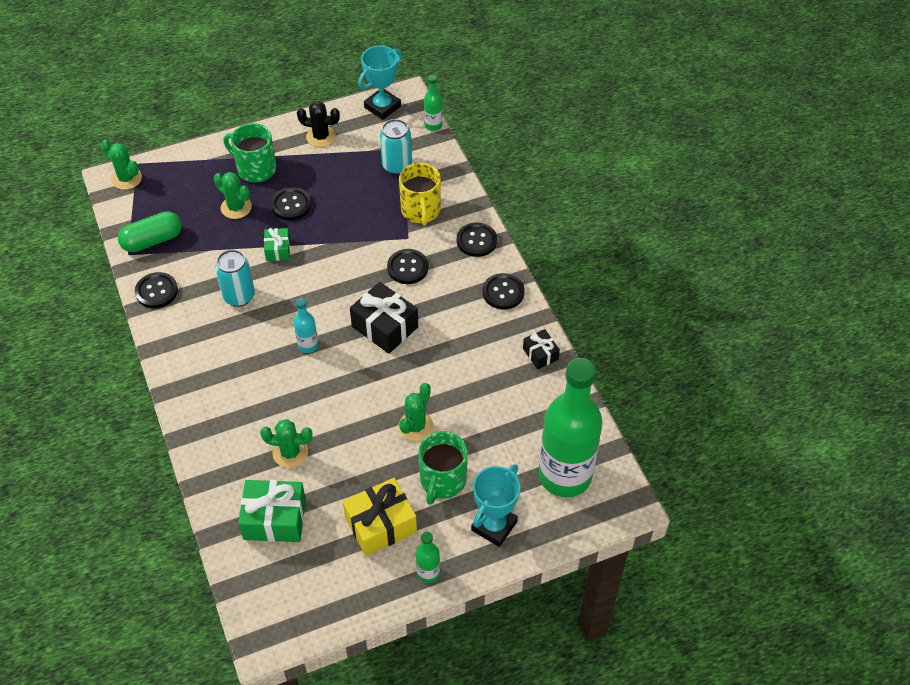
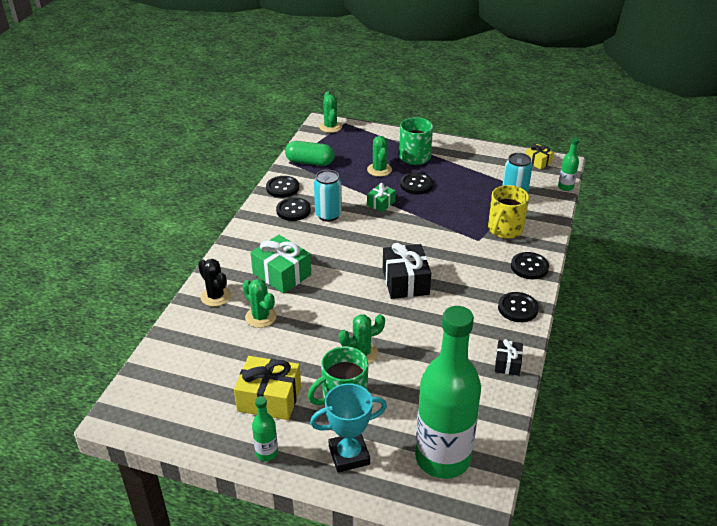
camera: 40 degrees right, 15 degrees down
green gift [238,480,306,542] -> green gift moved to [250,235,311,294]
turquoise bottle [294,298,318,353] -> none
black cactus [297,101,340,147] -> black cactus moved to [198,259,231,307]
turquoise trophy [358,46,402,120] -> yellow gift [525,144,554,170]
black button [387,249,429,284] -> black button moved to [276,197,311,221]

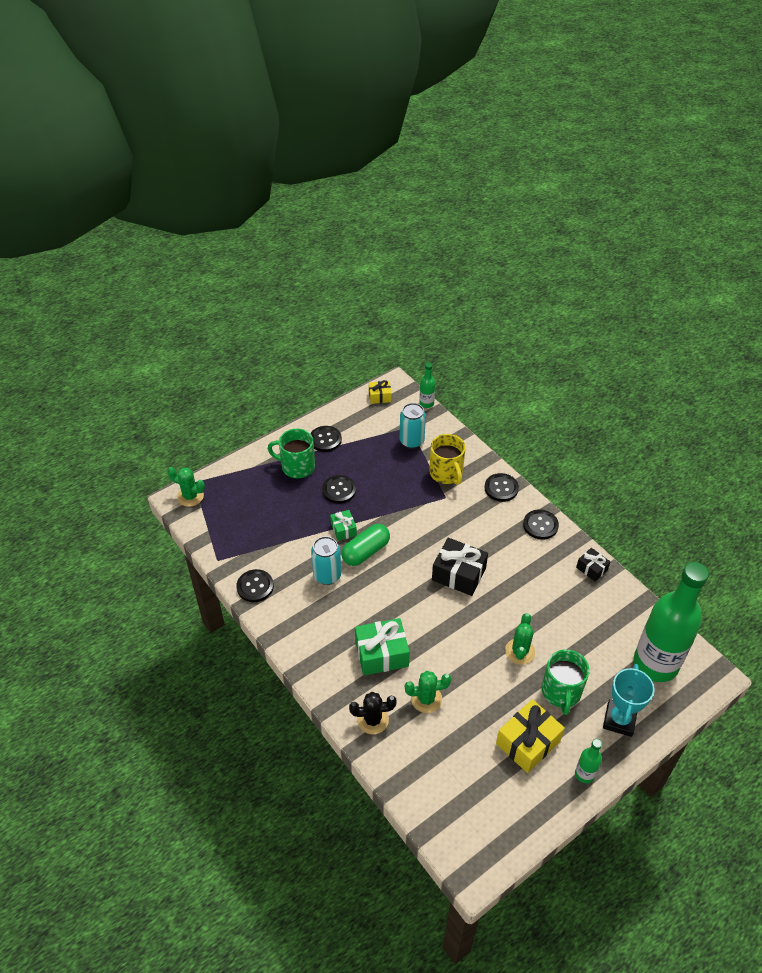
camera: 55 degrees left, 10 degrees up
black button [276,197,311,221] -> black button moved to [310,426,342,452]
green capsule [285,141,335,166] -> green capsule moved to [341,524,390,566]
green cactus [367,136,392,177] -> none

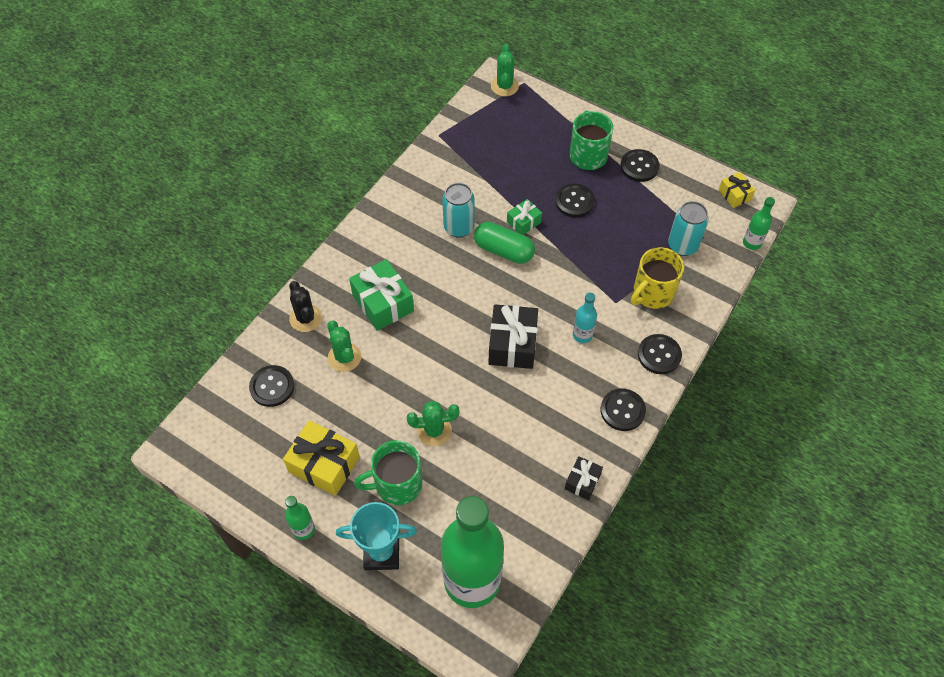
camera: 70 degrees right, 10 degrees up
black button [236,569,274,602] -> black button moved to [249,365,294,407]
none -> turquoise bottle [573,293,597,343]

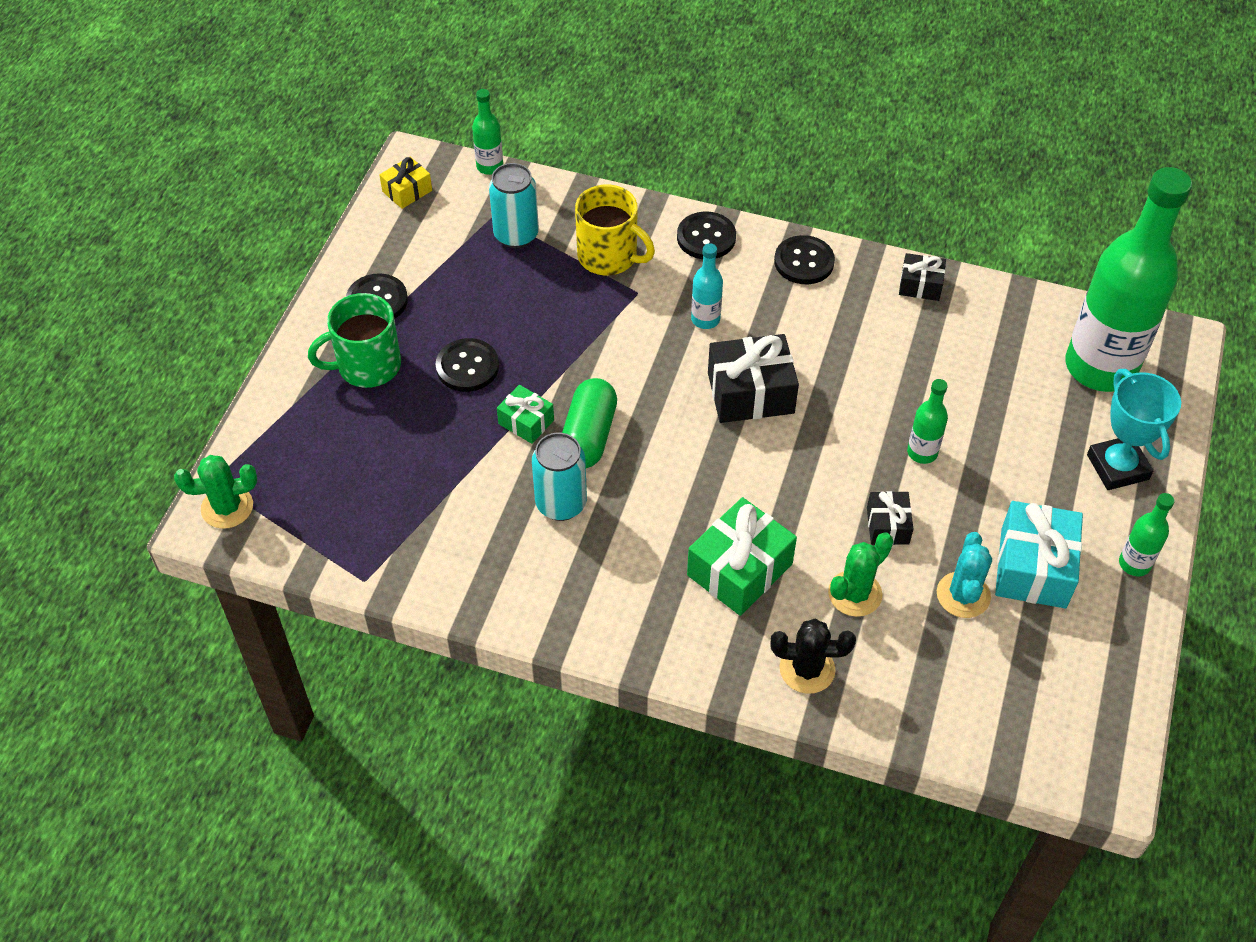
camera: 105 degrees left, 5 degrees down
black button [249,365,294,407] -> none
yellow gift [283,420,360,496] -> turquoise gift [995,501,1083,608]
black cactus [289,281,322,332] -> black cactus turned 45 degrees clockwise [770,619,856,694]
green mug [354,440,422,505] -> none
green cactus [407,401,459,446] -> green bottle [907,379,948,464]
none -> black gift [867,491,913,545]
none -> turquoise cactus [937,532,992,618]

